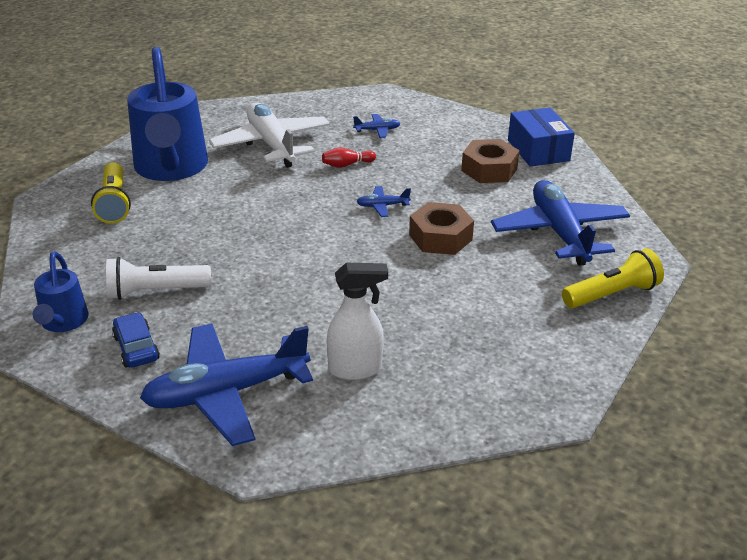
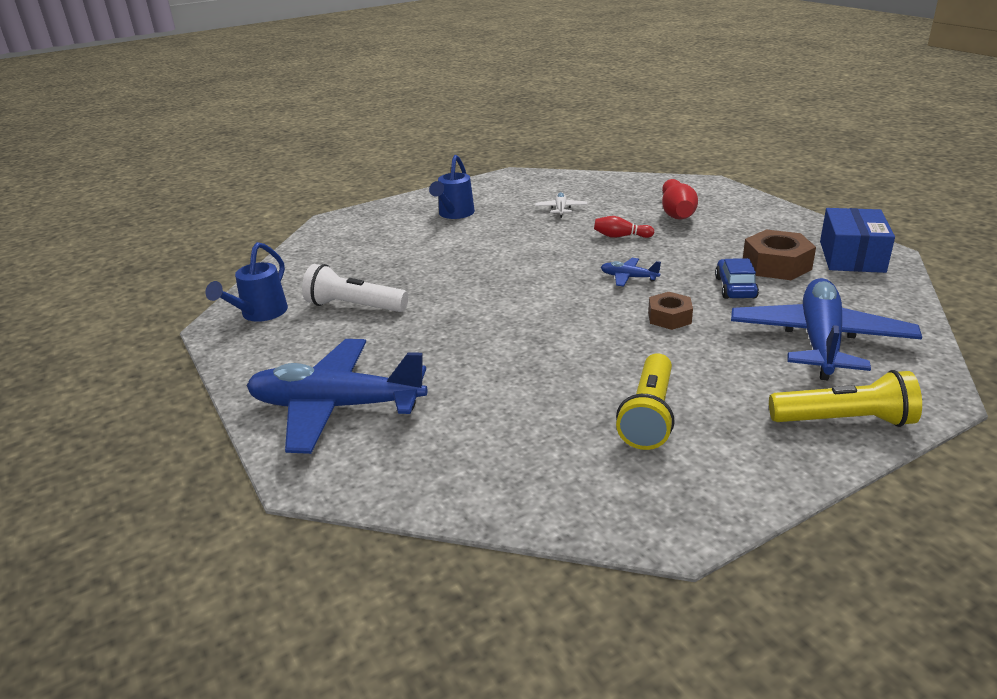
camera: 30 degrees right, 5 degrees down
yellow flashlight [91,162,131,224] -> yellow flashlight moved to [616,353,675,450]
blue car [112,312,160,368] -> blue car moved to [715,258,759,299]
blue watering can [127,47,208,181] -> blue watering can [429,155,475,219], size x0.50
white plane [209,103,330,168] -> white plane [535,192,587,218], size x0.41
white spray bottle [327,263,388,380] -> none
blue plane [353,114,400,138] -> red bowling pin [662,179,698,219]
brown nut [409,202,474,255] -> brown nut [648,292,693,330], size x0.63

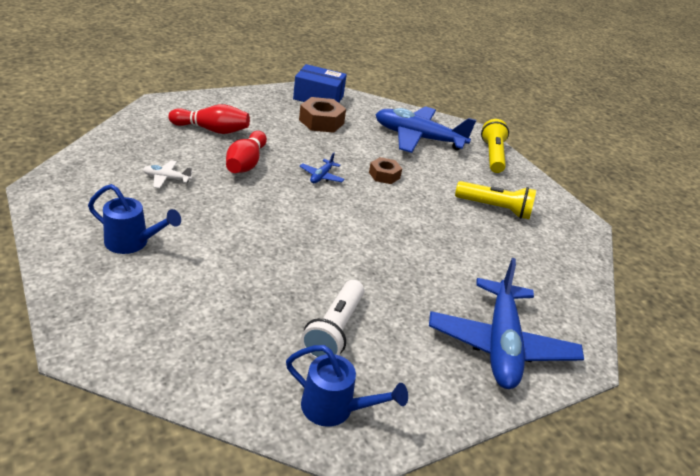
camera: 95 degrees left, 5 degrees up
red bowling pin [594,216,655,238] -> red bowling pin [226,131,267,173], size x1.68
blue car [715,258,759,299] -> none

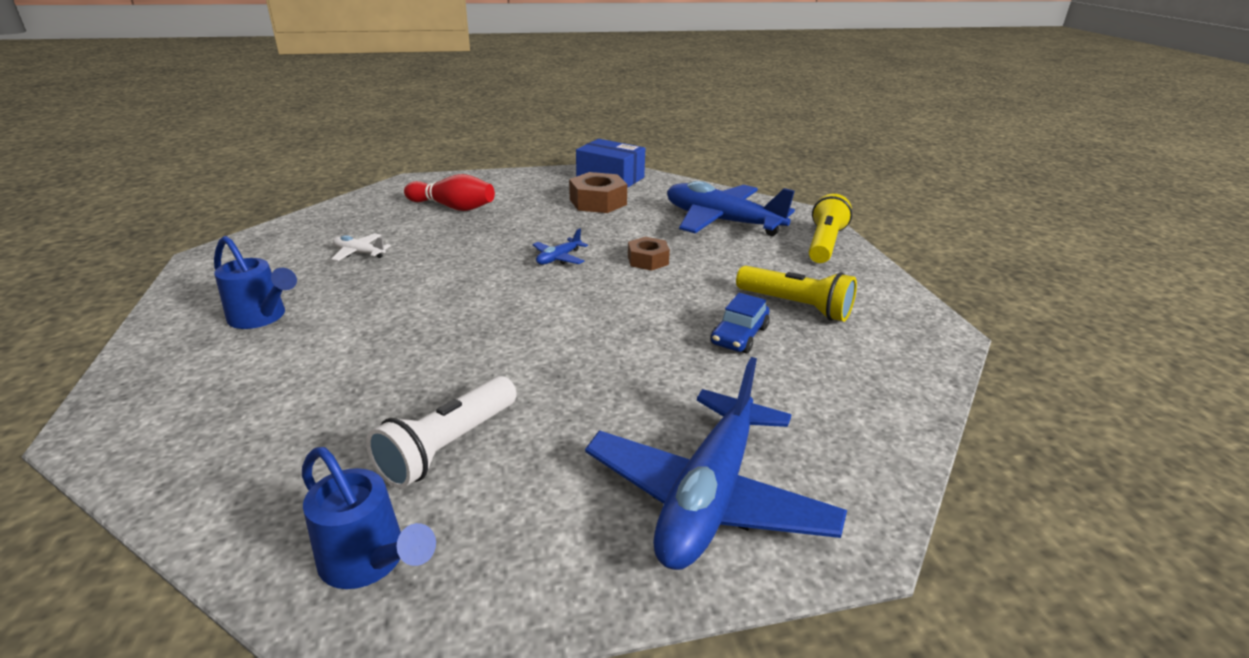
camera: 20 degrees right, 5 degrees down
red bowling pin [226,131,267,173] -> none
none -> blue car [710,293,770,354]

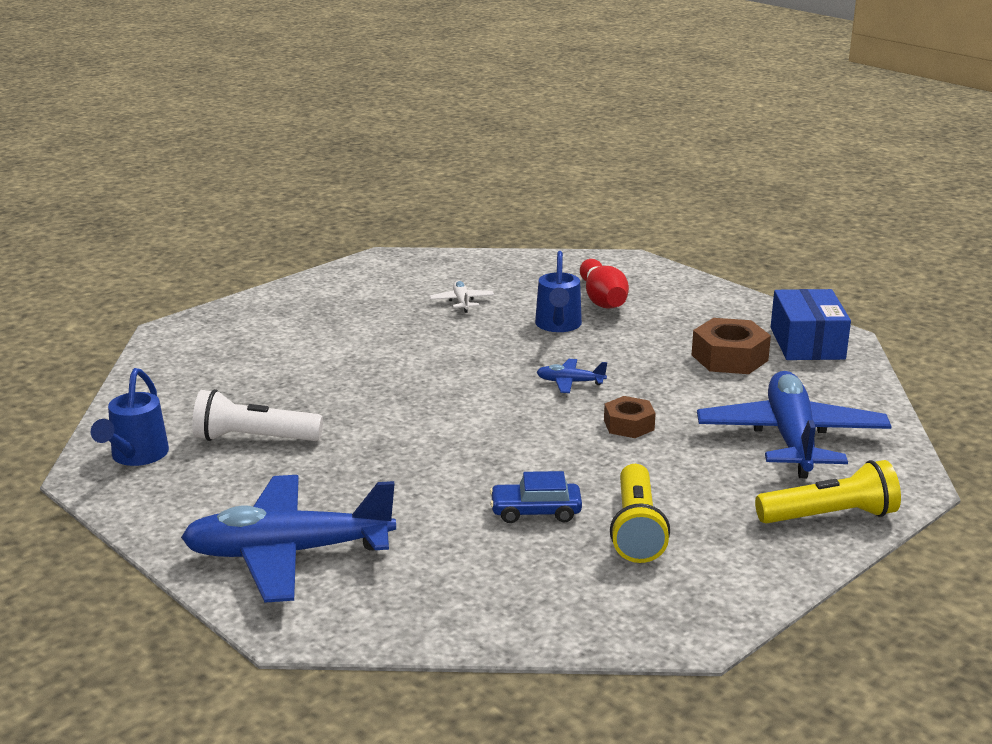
camera: 60 degrees right, 5 degrees down
blue watering can [214,236,297,329] -> blue watering can moved to [535,251,582,332]

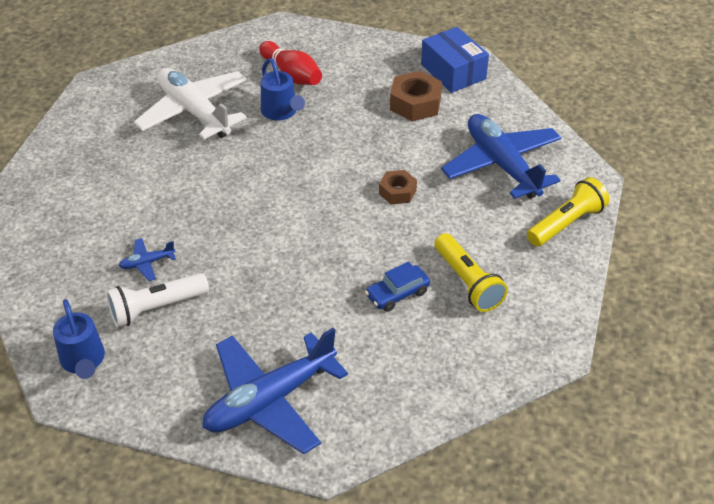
camera: 30 degrees left, 20 degrees up
white plane [430,280,494,313] -> white plane [134,68,247,139], size x2.42
blue plane [537,359,607,393] -> blue plane moved to [119,238,176,281]

